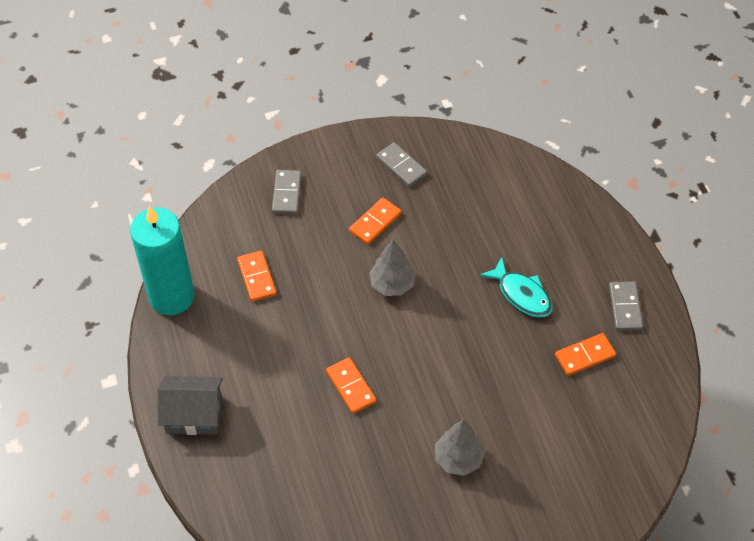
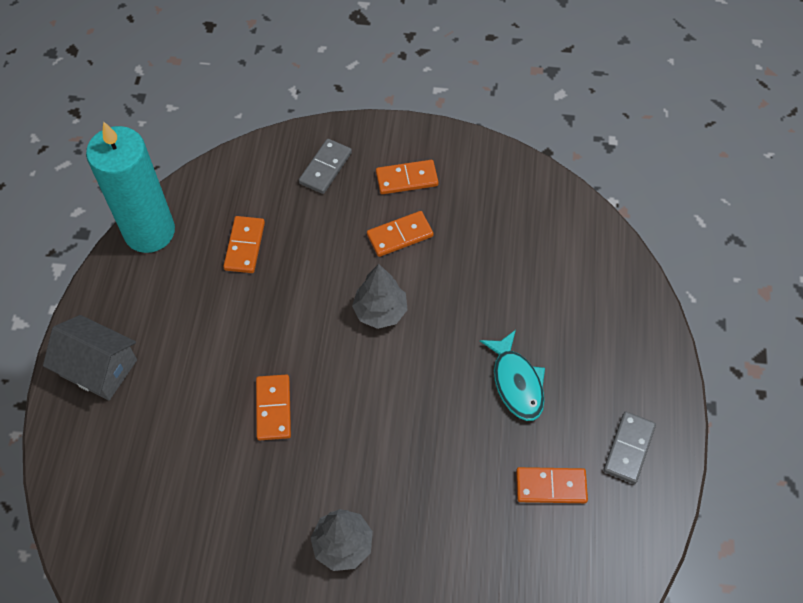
camera: 25 degrees right, 5 degrees up
grey domino [376,142,427,187] -> none
none -> orange domino [376,160,438,194]

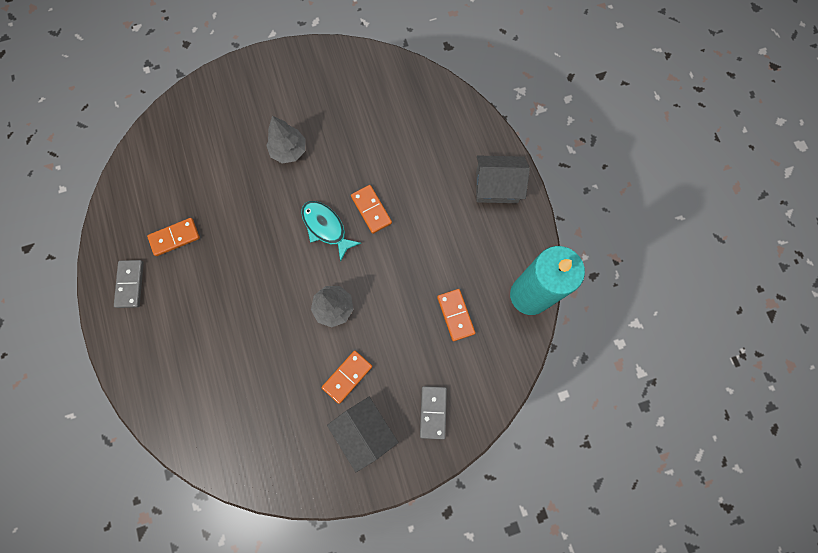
camera: 155 degrees right, 15 degrees up
orange domino [376,160,438,194] -> grey house [327,397,398,472]
turquoise fish [480,330,545,421] -> turquoise fish moved to [301,201,361,262]

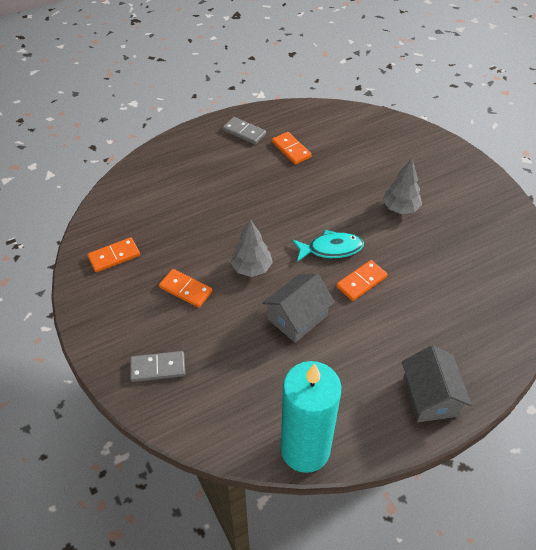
camera: 80 degrees right, 25 degrees down
grey domino [114,260,144,308] -> grey domino turned 45 degrees clockwise [223,117,266,145]
turquoise fish [301,201,361,262] -> turquoise fish turned 45 degrees clockwise [292,229,364,262]
grey house [327,397,398,472] -> grey house moved to [262,274,335,343]
orange domino [437,289,475,341] -> orange domino moved to [87,237,140,272]

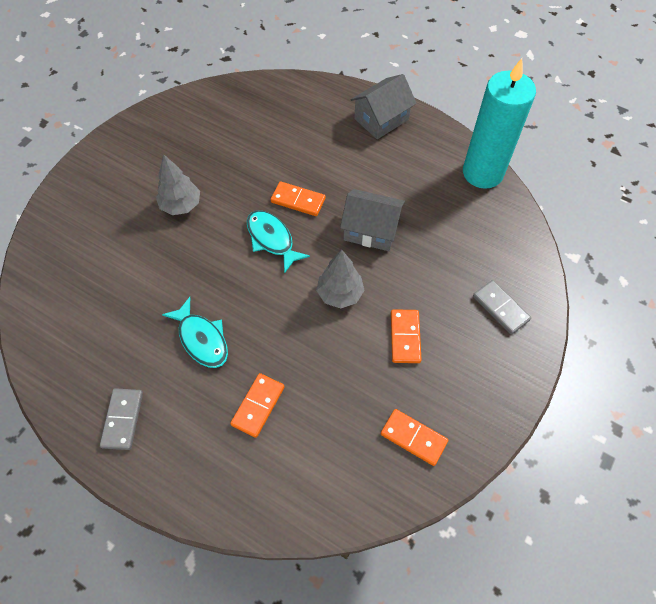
camera: 120 degrees left, 10 degrees up
orange domino [272,132,312,165] -> orange domino moved to [230,373,285,438]
none -> turquoise fish [162,297,228,368]

